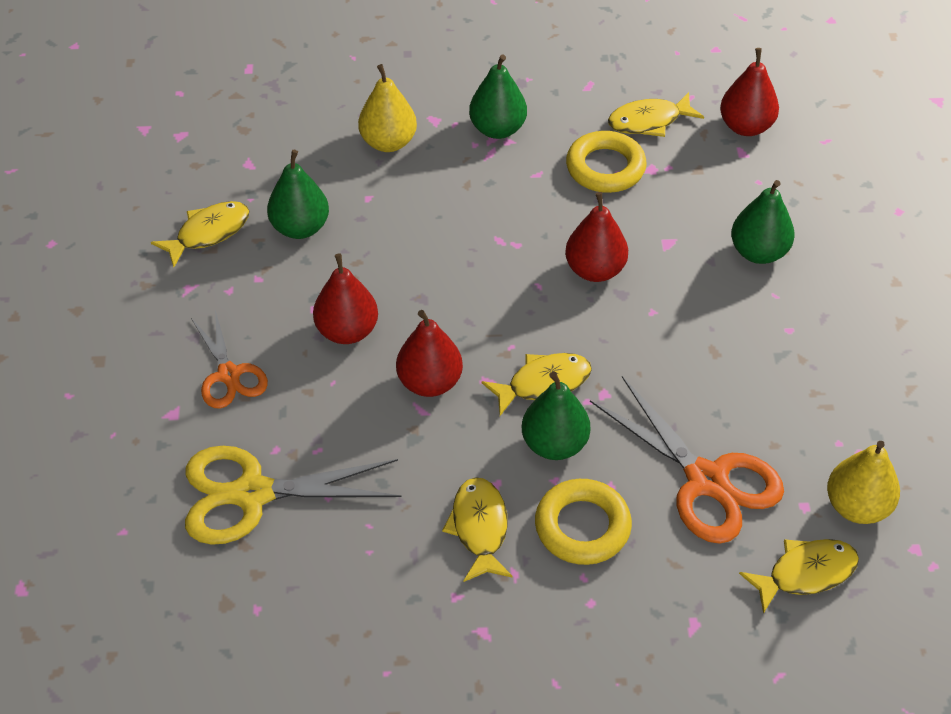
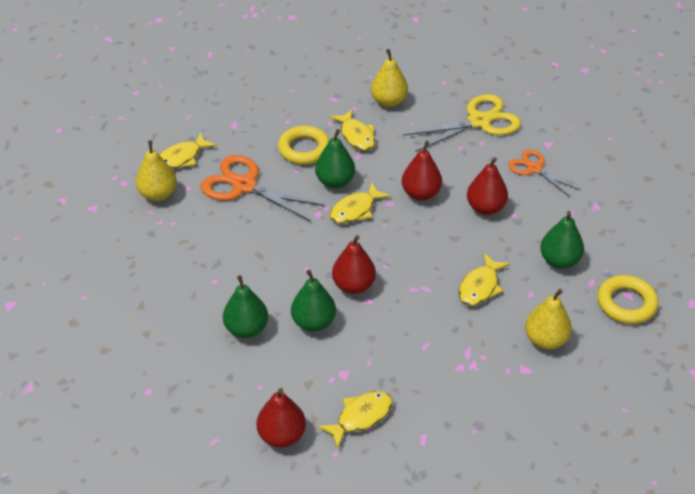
camera: 160 degrees right, 5 degrees down
yellow fish [151,201,249,267] -> yellow fish moved to [459,253,510,306]
green pear [469,54,527,139] -> green pear moved to [291,270,336,332]
yellow ring [566,131,646,193] -> yellow ring moved to [597,275,659,324]
none -> yellow pear [371,49,408,107]

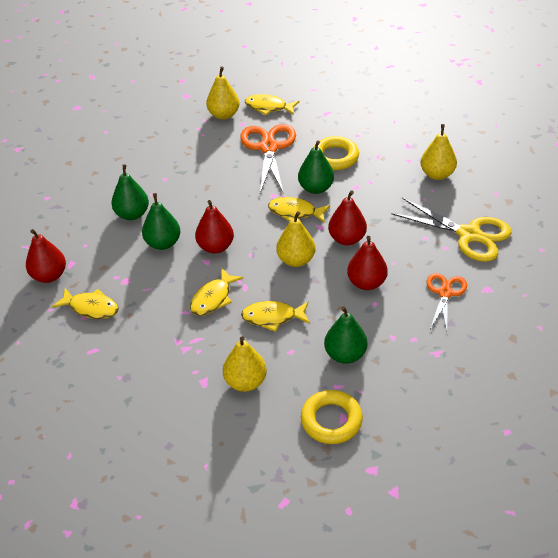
camera: 60 degrees right, 0 degrees up
yellow fish [330,109,375,151] -> yellow fish moved to [190,268,243,316]
none -> yellow pear [276,211,315,267]

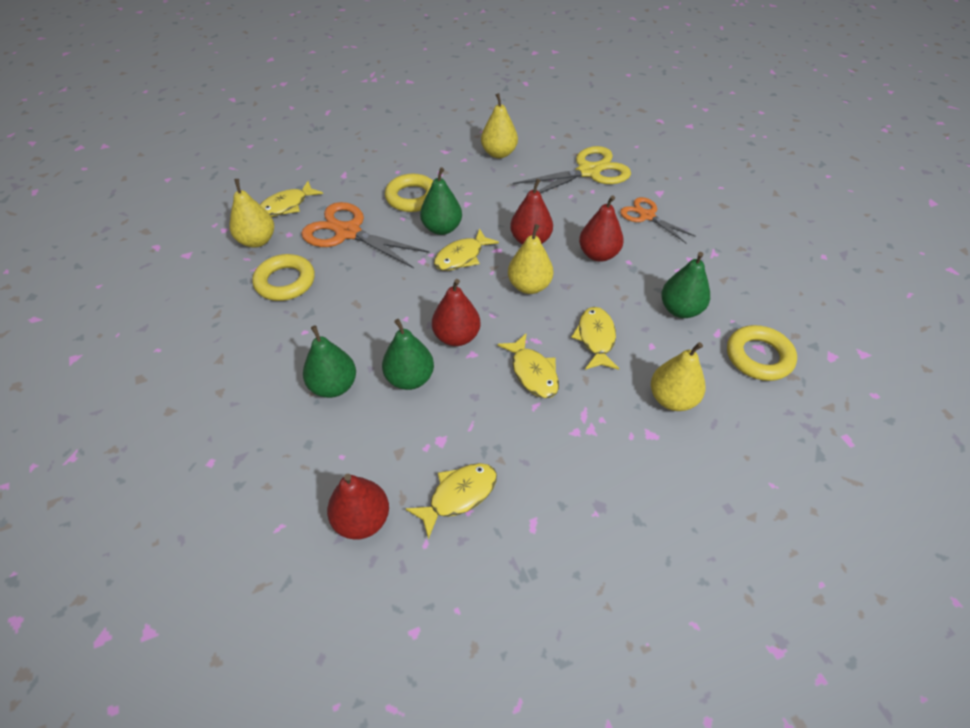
camera: 60 degrees left, 5 degrees up
yellow fish [241,301,310,332] -> yellow fish turned 150 degrees clockwise [571,307,619,370]
none -> yellow ring [252,254,315,301]

